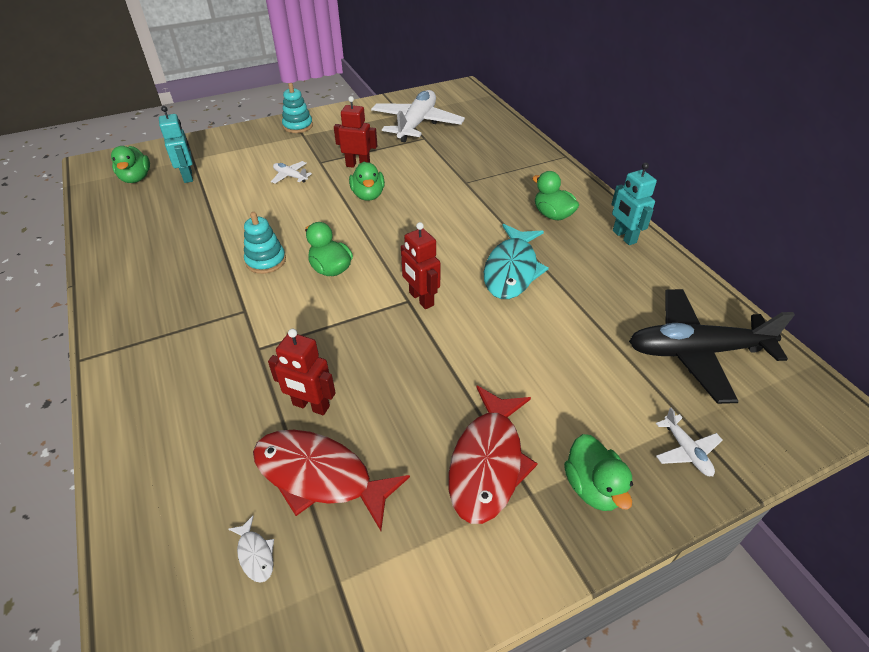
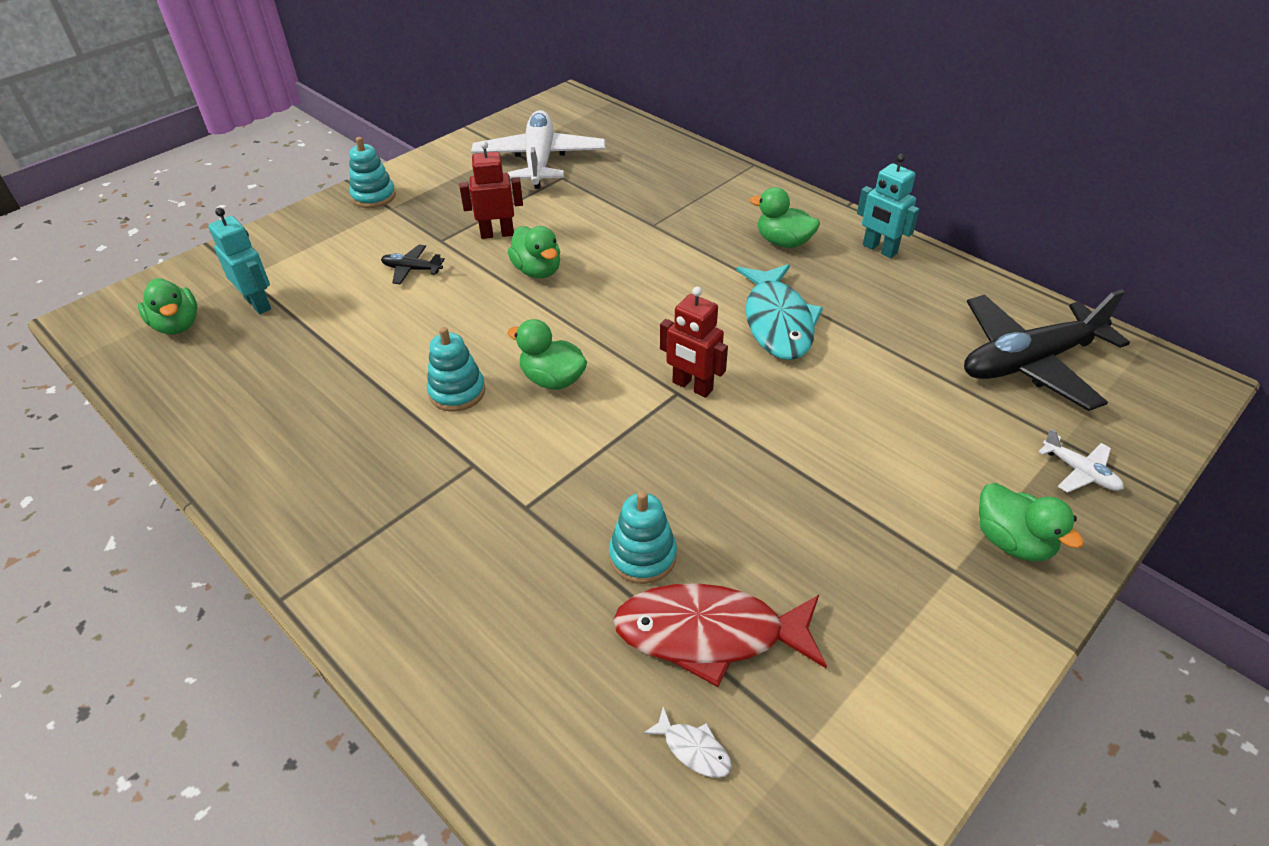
camera: 20 degrees left, 0 degrees up
red robot [268,329,336,415] -> turquoise stacking toy [609,491,677,584]
white plane [271,161,312,184] -> black plane [381,245,445,285]
red fish [448,386,538,524] -> none

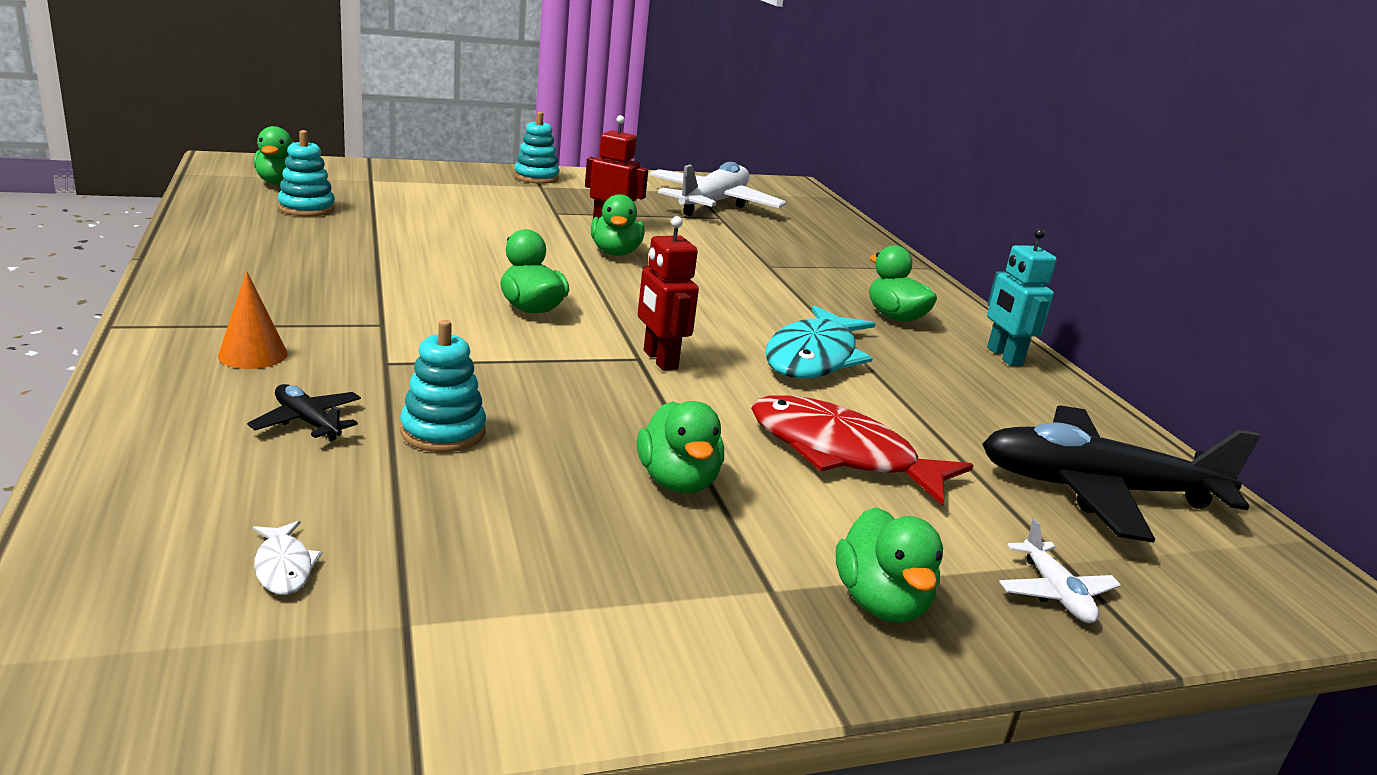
camera: 25 degrees right, 20 degrees down
turquoise robot [208,208,271,314] -> none
black plane [381,245,445,285] -> black plane moved to [247,384,361,441]
turquoise stacking toy [427,327,485,412] -> turquoise stacking toy moved to [278,130,335,217]
red fish [613,583,827,687] -> red fish moved to [751,395,973,506]
none -> orange cone [218,271,288,369]
none -> green duck [637,401,724,493]

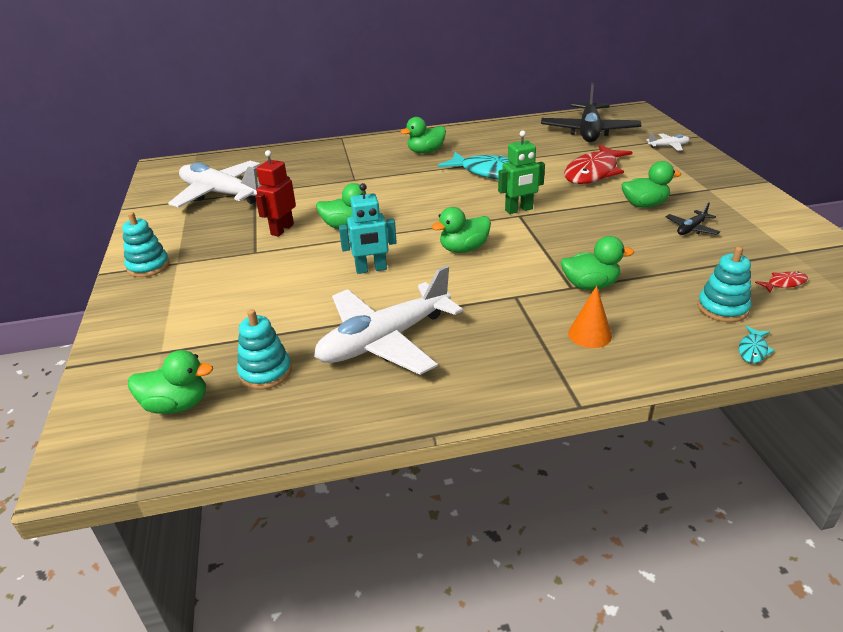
camera: 80 degrees left, 10 degrees up
black plane [247,384,361,441] -> black plane moved to [666,202,720,235]
white fish [253,521,322,595] -> red fish [755,271,808,293]
turquoise stacking toy [400,320,486,452] -> turquoise stacking toy moved to [697,246,751,322]
red robot [638,216,699,371] -> green robot [498,130,545,214]
green duck [836,507,943,623] -> green duck moved to [561,236,634,290]
turquoise robot [987,228,1057,366] -> turquoise robot moved to [339,183,397,274]
none -> white plane [314,265,463,375]
none -> turquoise fish [739,326,775,363]

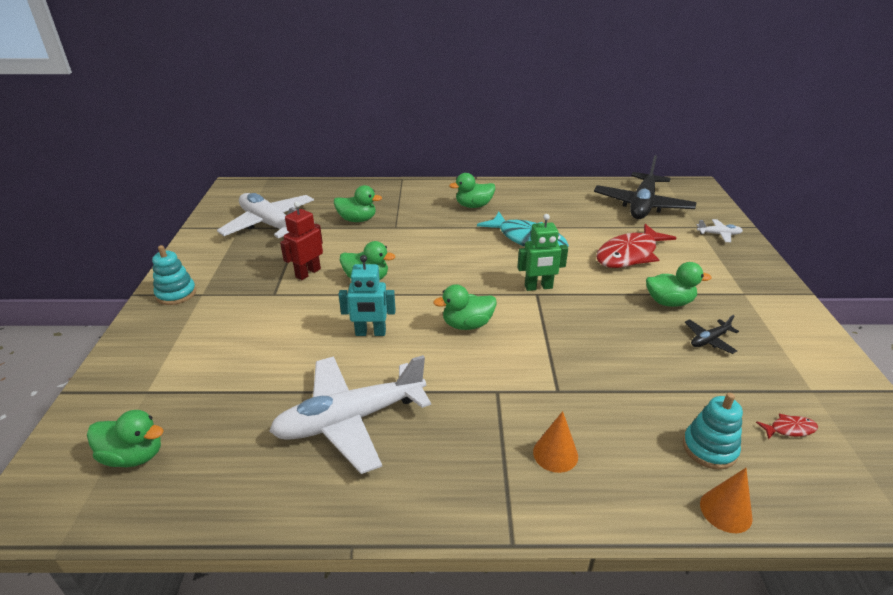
camera: 10 degrees right, 0 degrees up
turquoise stacking toy [237,309,292,389] -> none
green duck [561,236,634,290] -> green duck moved to [334,185,382,222]
turquoise fish [739,326,775,363] -> orange cone [700,468,753,533]

